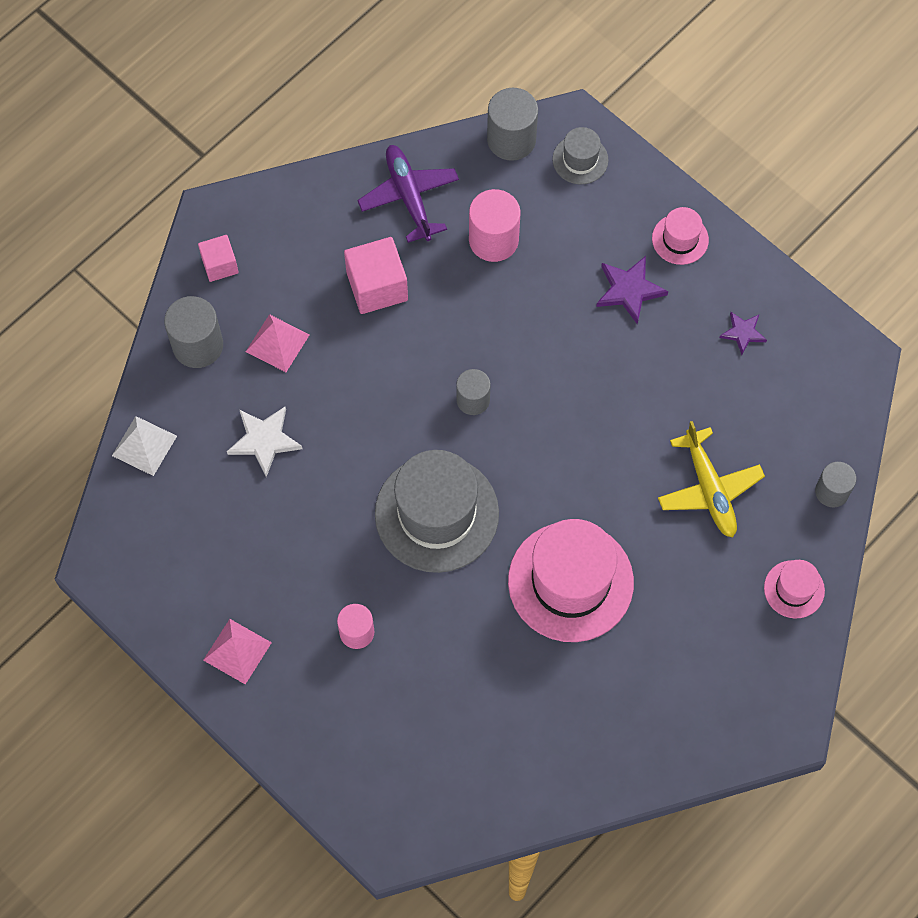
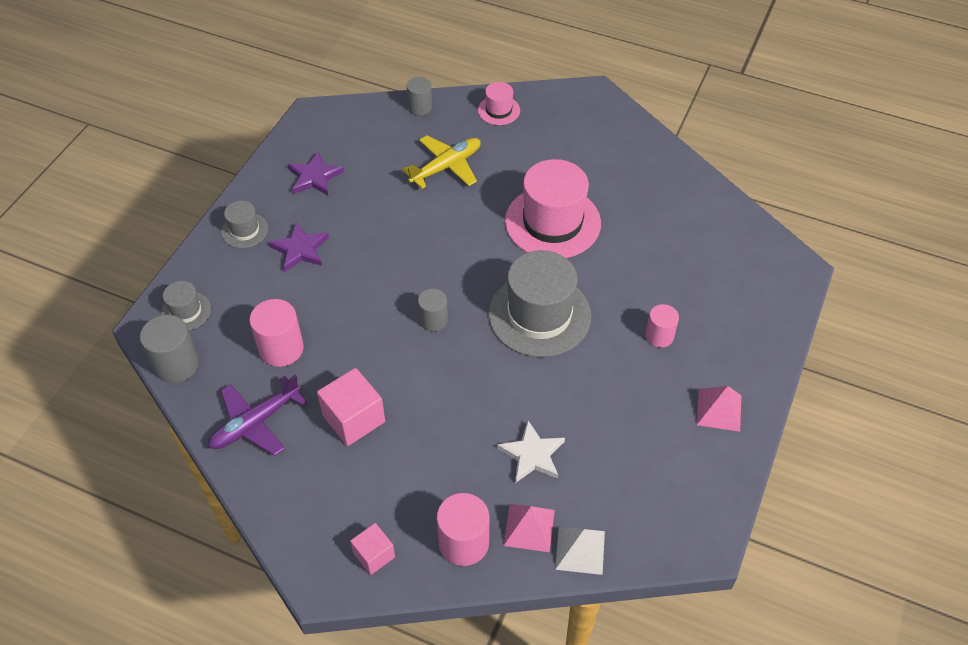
camera: 110 degrees left, 15 degrees down
grey cylinder [164,296,223,368] -> pink cylinder [437,493,489,566]
pink pyramid [246,314,310,372] -> pink pyramid moved to [503,504,555,552]
pink hat [652,207,709,265] -> grey hat [221,201,268,248]
purple star [720,312,767,355] -> purple star [287,151,344,196], size x1.57

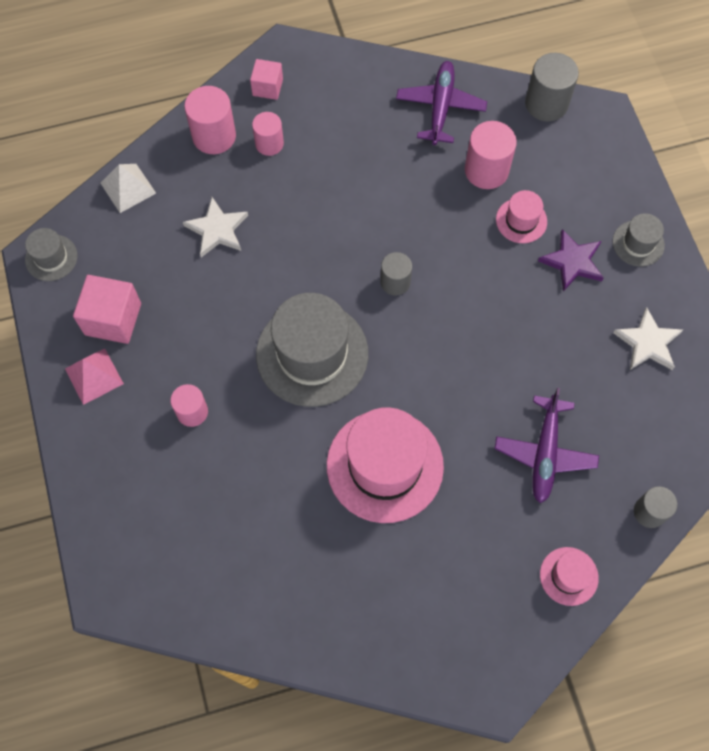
camera: 140 degrees right, 15 degrees up
grey hat [161,281,211,331] -> grey hat moved to [25,228,77,281]
purple star [287,151,344,196] -> white star [613,307,683,370]
pink cube [317,368,385,446] -> pink cube moved to [73,275,141,344]
yellow plane [402,135,481,189] -> purple plane [494,388,599,503]
pink pyramid [503,504,555,552] -> none
none -> pink cylinder [252,112,284,156]
none -> pink hat [496,190,547,243]

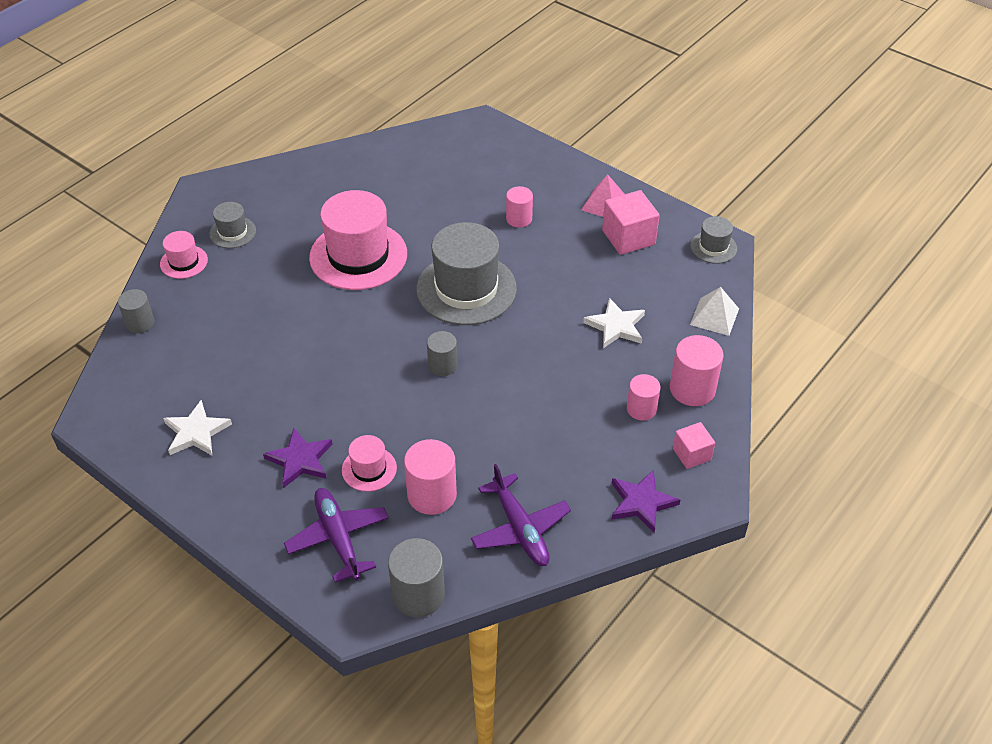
camera: 145 degrees right, 20 degrees down
purple plane [494,388,599,503] -> purple plane moved to [284,488,389,583]
grey hat [612,213,665,267] -> grey hat moved to [209,202,256,248]
none -> purple star [612,469,680,533]

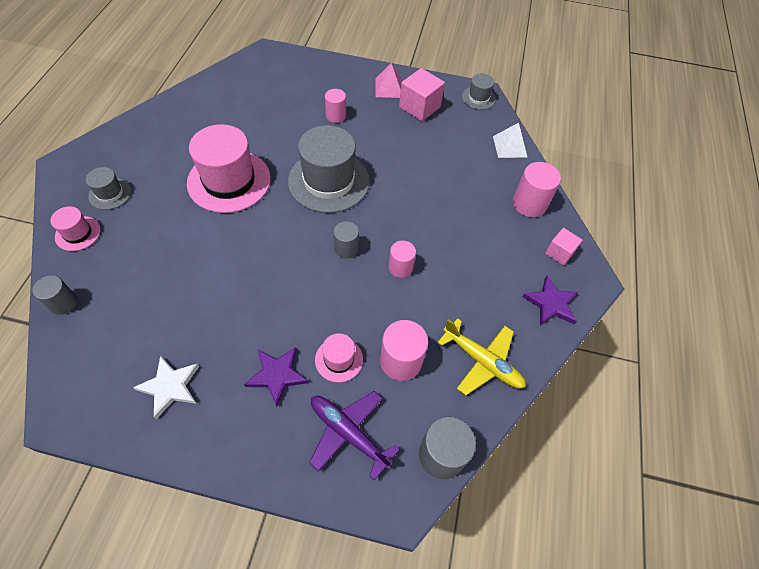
camera: 30 degrees left, 10 degrees up
purple plane [471,464,571,566] -> yellow plane [437,318,526,395]
white star [583,298,645,348] -> none
pink cylinder [627,374,661,421] -> pink cylinder moved to [389,241,416,278]

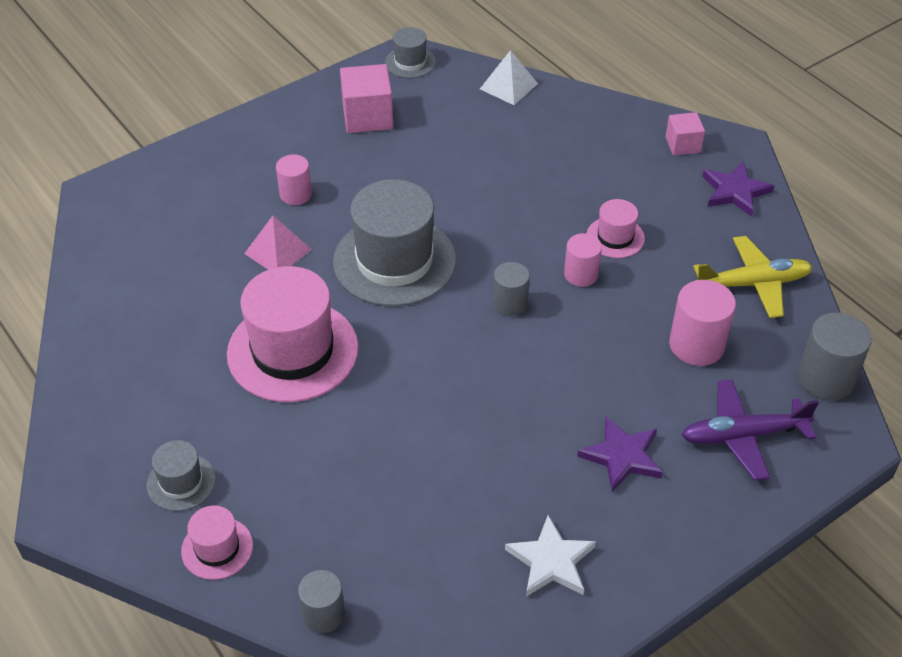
camera: 45 degrees left, 10 degrees down
pink hat [315,333,363,382] -> pink hat moved to [586,199,645,258]
pink pyramid [375,63,403,98] -> pink pyramid moved to [244,216,312,270]
pink cylinder [513,162,561,217] -> none

